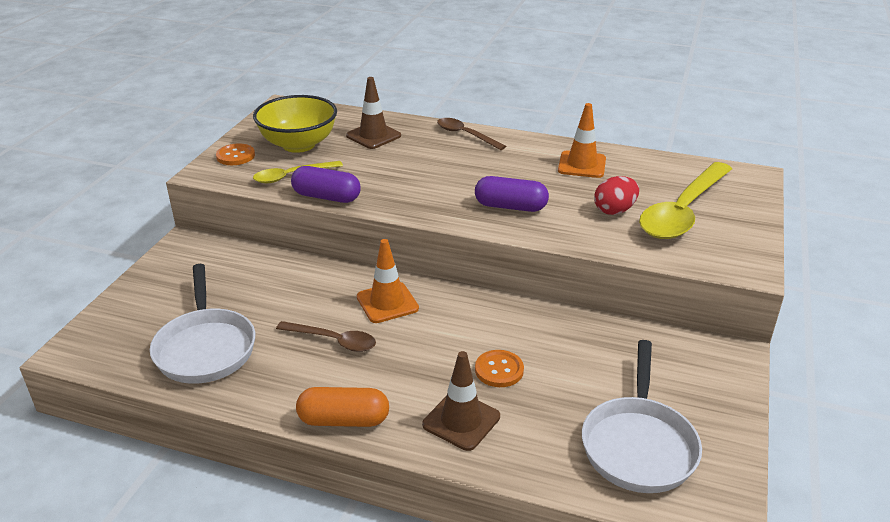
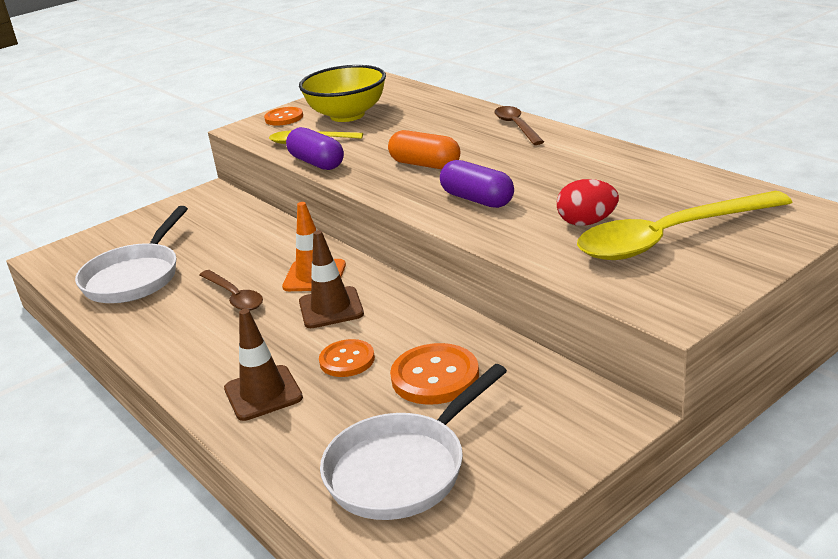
camera: 35 degrees right, 5 degrees down
orange capsule [296,387,389,427] -> orange capsule moved to [388,130,460,169]
brown traffic cone [346,77,401,149] -> brown traffic cone moved to [299,230,364,328]
orange traffic cone [558,103,606,178] -> none
none -> orange button [390,343,479,405]

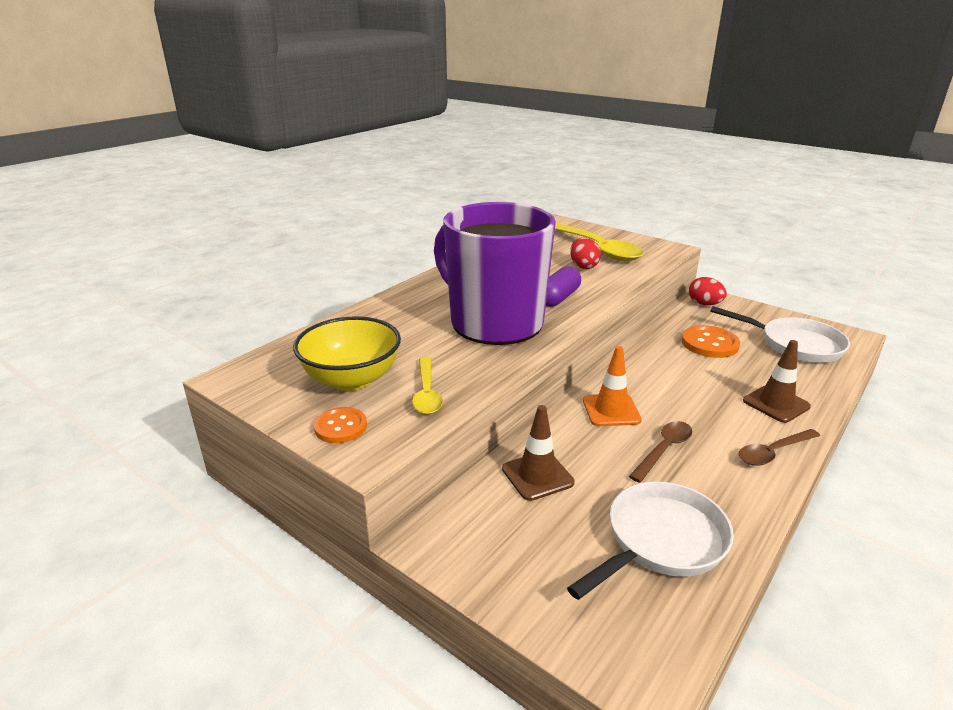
camera: 105 degrees left, 0 degrees up
white pan [75,206,188,303] -> white pan turned 45 degrees counterclockwise [567,481,734,600]
purple capsule [286,127,344,170] -> none
brown traffic cone [299,230,364,328] -> brown traffic cone moved to [502,405,575,501]
orange button [319,339,375,377] -> none
orange capsule [388,130,460,169] -> purple mug [434,202,556,345]
brown spoon [494,106,544,145] -> brown spoon moved to [739,429,820,466]
none -> red egg [689,277,727,305]

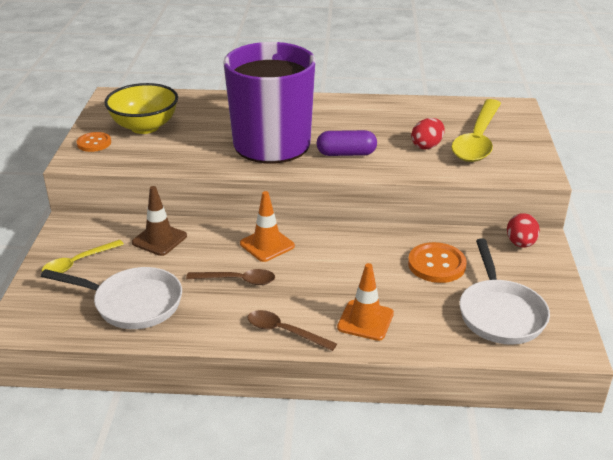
camera: 55 degrees right, 5 degrees up
yellow spoon [412,357,443,414] -> yellow spoon moved to [42,240,124,273]
brown traffic cone [743,340,811,423] -> orange traffic cone [337,263,394,341]

